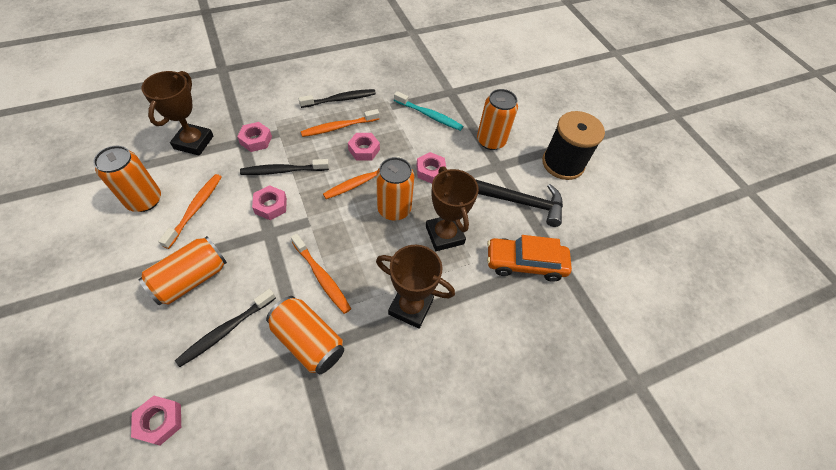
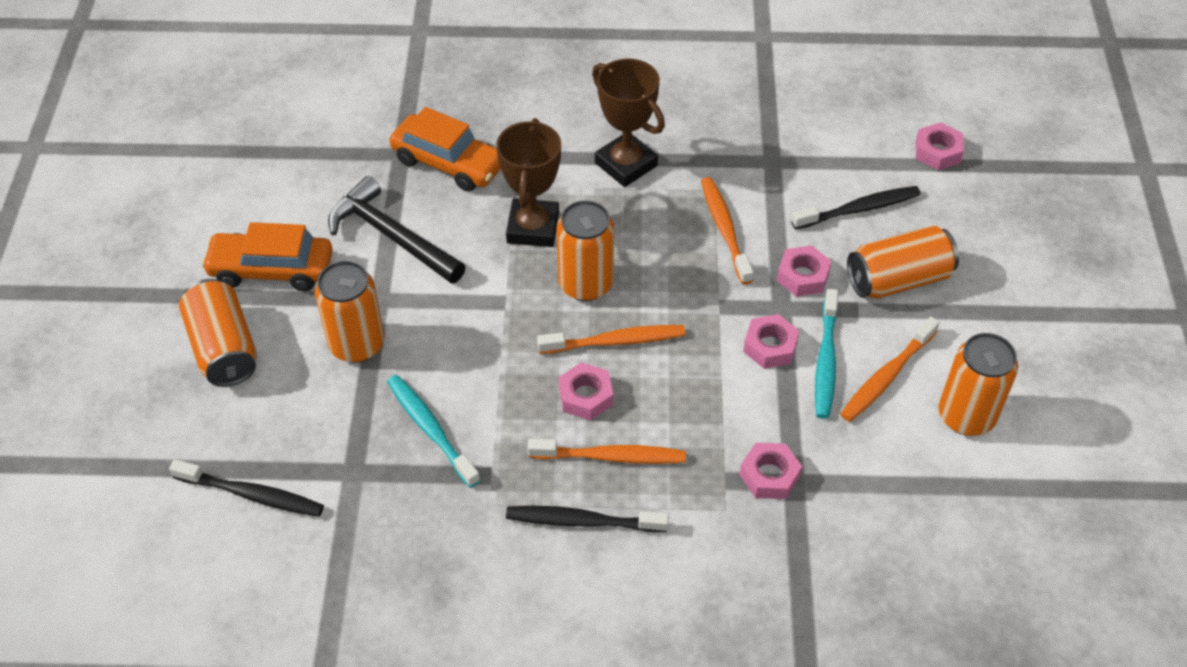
camera: 150 degrees left, 5 degrees down
brown trophy [141,71,213,156] -> none
black toothbrush [240,159,329,175] -> black toothbrush moved to [169,459,324,517]
orange can [266,296,344,374] -> orange can moved to [179,279,257,387]
pink nut [416,152,446,184] -> pink nut moved to [777,245,832,297]
black spool [542,111,605,180] -> orange car [201,222,333,291]
none -> turquoise toothbrush [815,289,838,419]

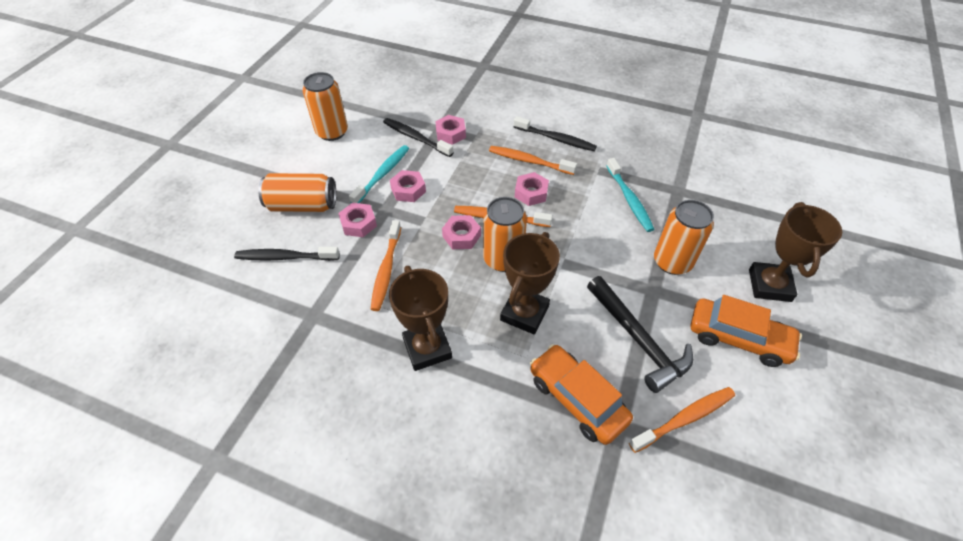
camera: 160 degrees left, 0 degrees up
black toothbrush [169,459,324,517] -> black toothbrush moved to [383,118,454,157]
orange can [179,279,257,387] -> brown trophy [749,202,842,302]
orange toothbrush [840,317,940,422] -> orange toothbrush moved to [629,387,735,453]
pink nut [916,122,964,170] -> pink nut moved to [442,215,481,249]

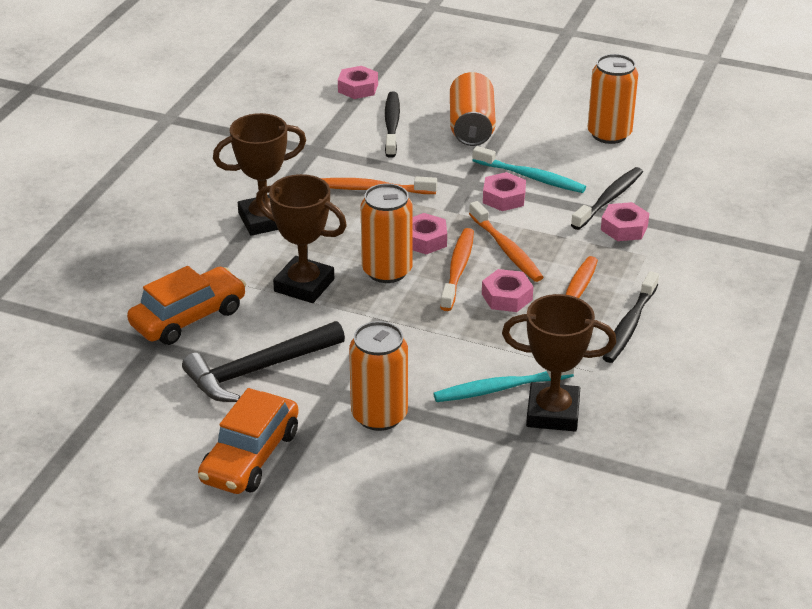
camera: 90 degrees right, 15 degrees down
pink nut [338,203,377,237] -> pink nut moved to [338,66,378,99]
orange toothbrush [629,387,735,453] -> orange toothbrush moved to [469,201,543,282]
brown trophy [749,202,842,302] -> brown trophy moved to [502,294,616,431]

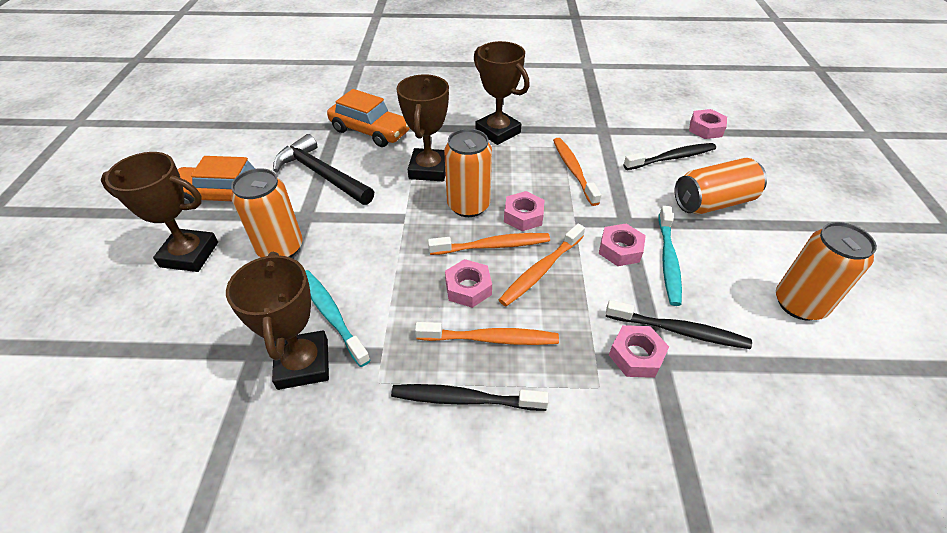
camera: 70 degrees right, 10 degrees up
none -> brown trophy [101,152,218,272]

